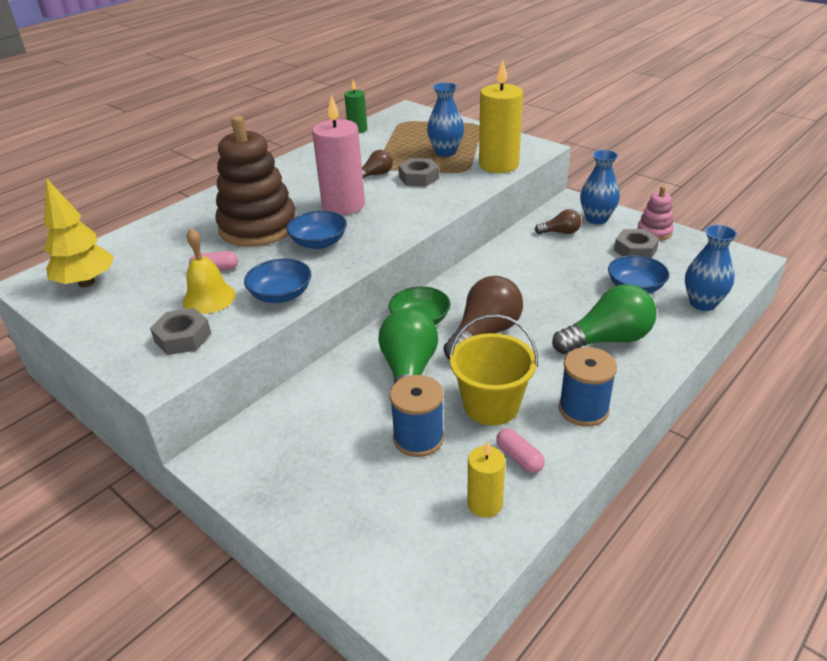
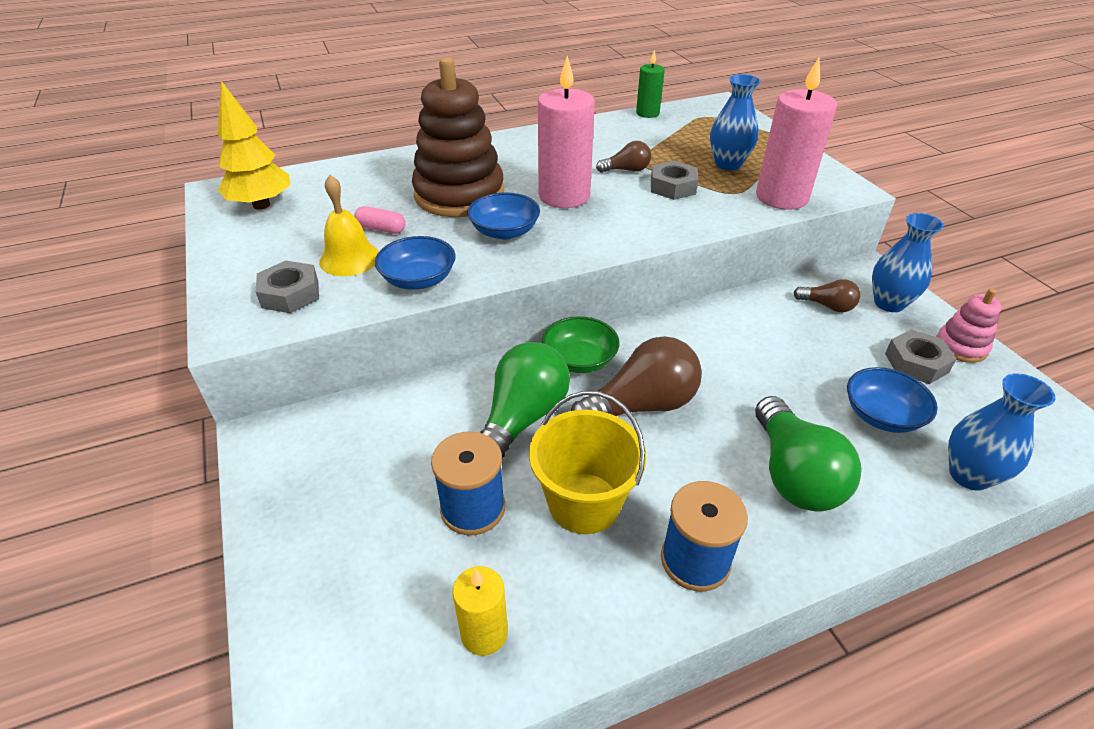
camera: 25 degrees right, 5 degrees up
yellow candle [479,60,523,173] -> pink candle [756,57,837,210]
pink capsule [496,428,545,473] -> none
green light bulb [552,284,657,354] -> green light bulb turned 75 degrees clockwise [755,396,862,512]

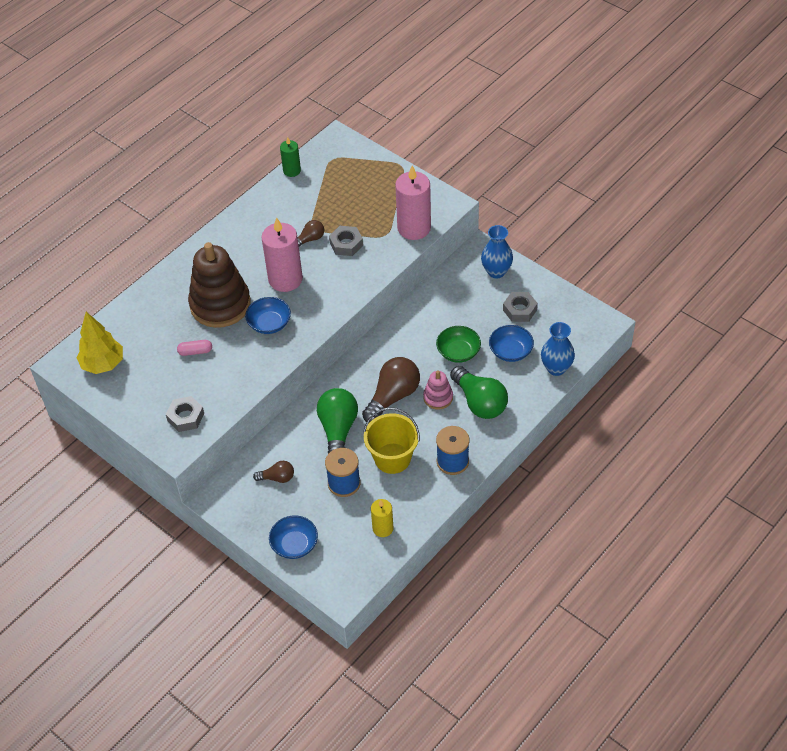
camera: 25 degrees left, 10 degrees up
yellow bell [319,175,379,276] -> none
blue bowl [375,236,456,290] -> blue bowl moved to [269,516,318,559]
green bowl [542,316,620,373] -> green bowl moved to [436,326,481,363]
blue vase [710,74,761,170] -> none
brown light bulb [793,279,860,312] -> brown light bulb moved to [253,461,294,483]
pink stacking toy [936,289,1001,363] -> pink stacking toy moved to [423,371,453,410]

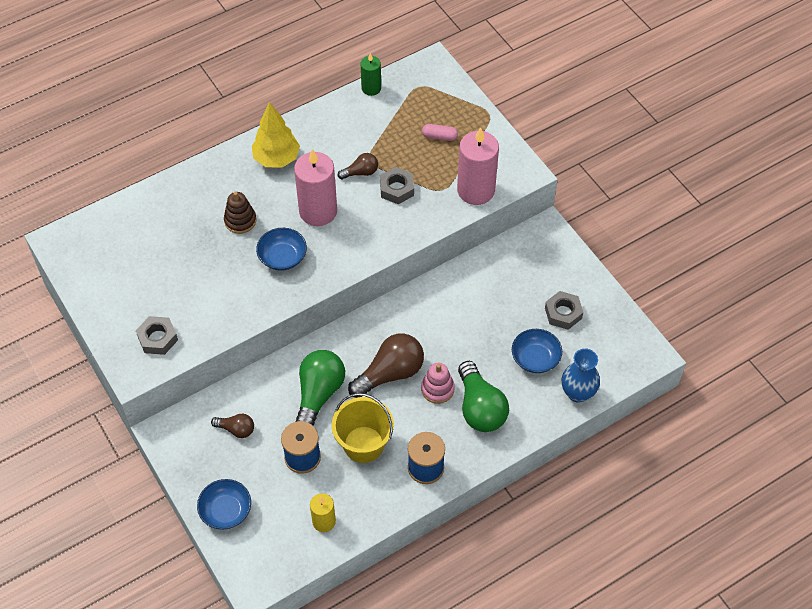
camera: 15 degrees right, 5 degrees up
yellow tree [77,312,123,374] -> yellow tree moved to [252,102,300,168]
pink capsule [177,340,212,356] -> pink capsule moved to [422,124,458,141]
brown stacking toy [188,242,251,328] -> brown stacking toy [224,192,256,234], size x0.48
green bowl [436,326,481,363] -> none
blue vase [481,225,513,278] -> none

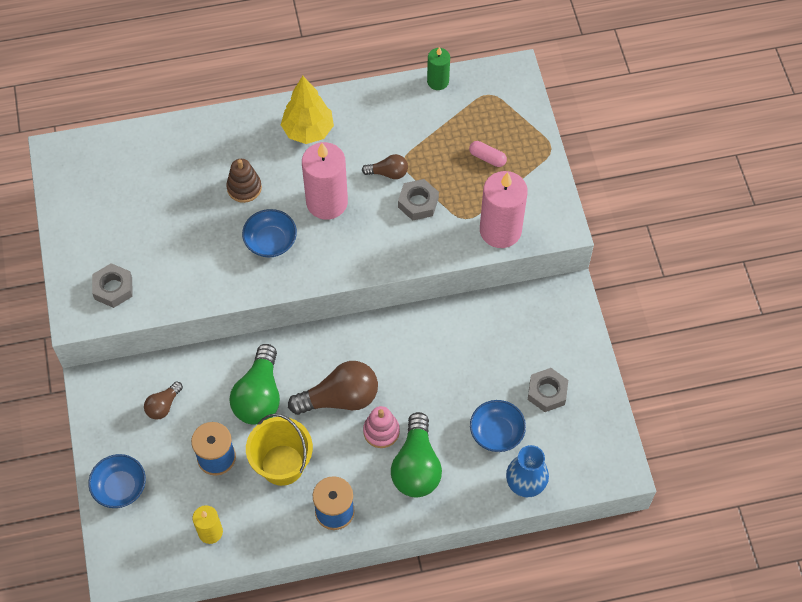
camera: 20 degrees right, 5 degrees up
brown light bulb [211,414,254,438] -> brown light bulb turned 90 degrees clockwise [144,381,183,420]
green light bulb [295,350,345,425] -> green light bulb turned 150 degrees clockwise [229,344,280,425]

